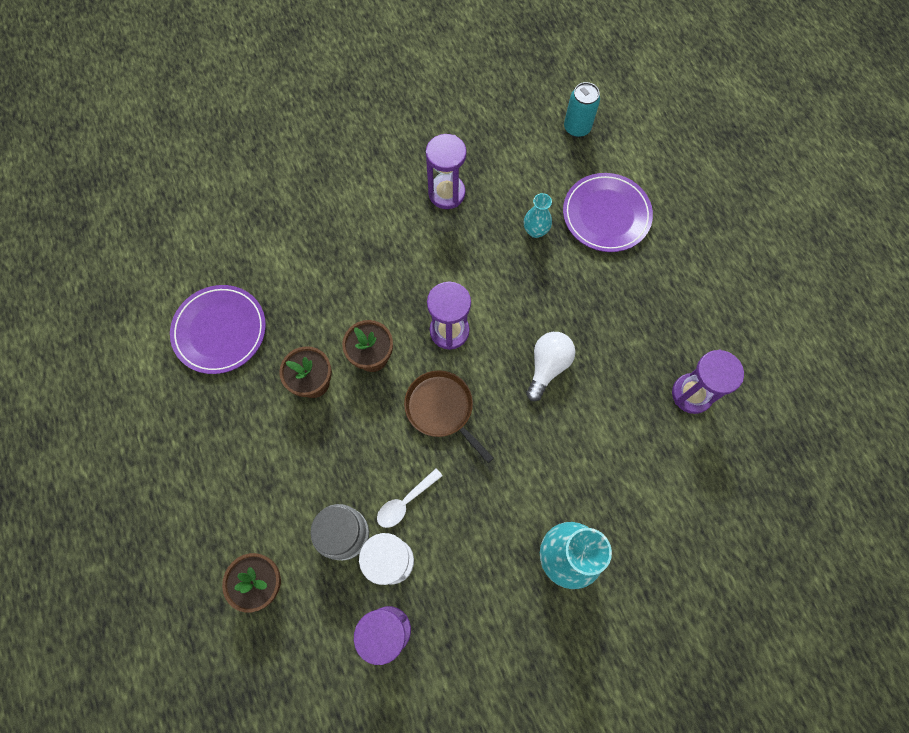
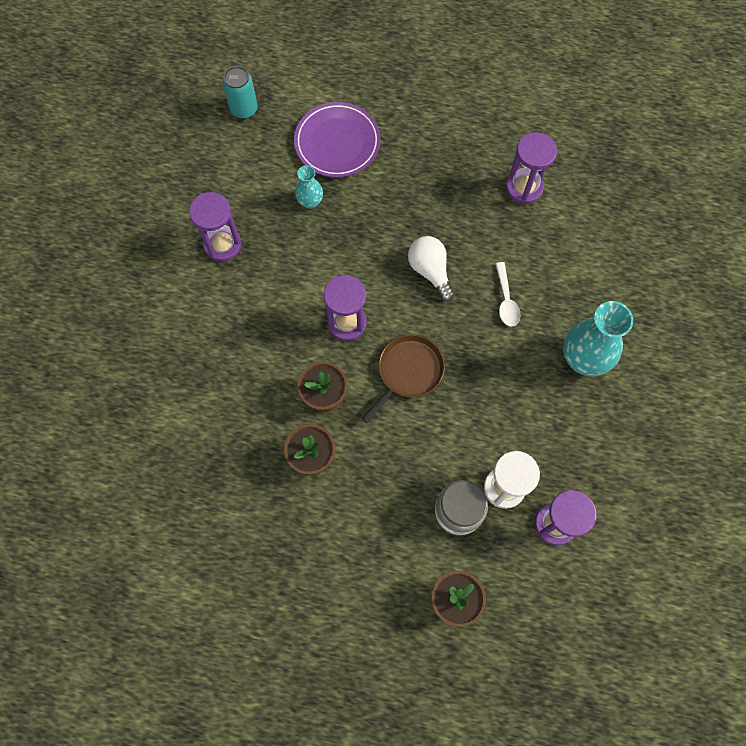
camera: 55 degrees left, 0 degrees up
purple plate [170,285,266,374] -> none
white spoon [377,468,443,528] -> white spoon moved to [495,262,521,327]
brown pan [404,370,494,463] -> brown pan turned 135 degrees clockwise [362,334,445,424]

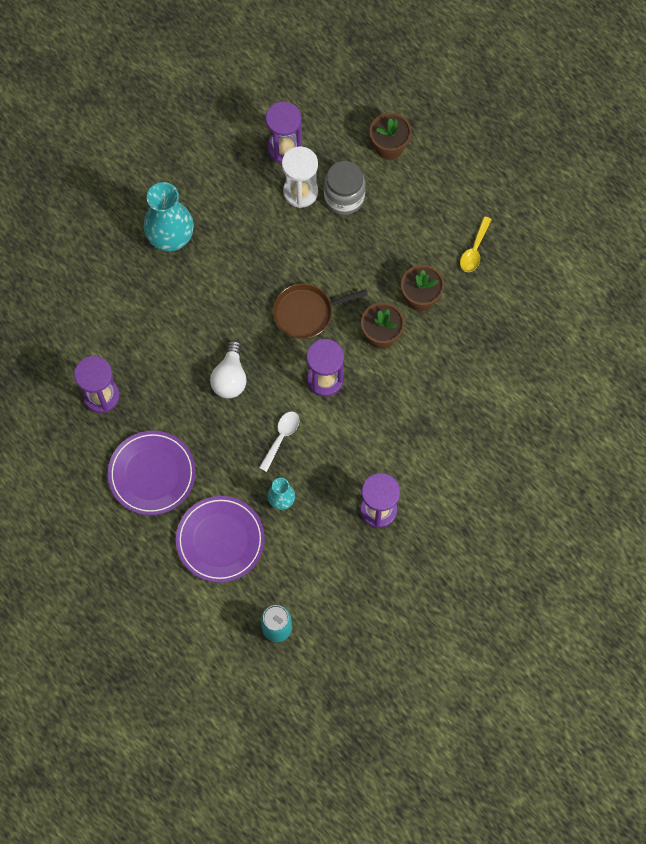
camera: 145 degrees left, 0 degrees up
white spoon [495,262,521,327] -> white spoon moved to [259,412,299,472]
none -> purple plate [108,431,196,515]
none -> yellow spoon [460,216,492,272]

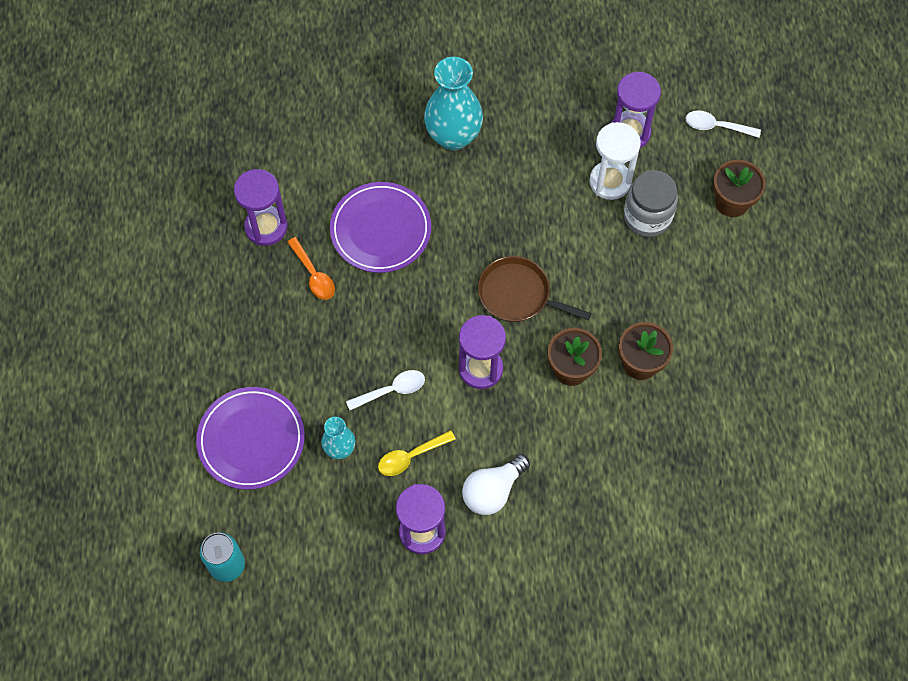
camera: 40 degrees right, 5 degrees down
purple plate [108,431,196,515] -> purple plate moved to [330,182,431,273]
white light bulb [210,340,247,399] -> white light bulb moved to [462,454,530,515]
yellow spoon [460,216,492,272] -> yellow spoon moved to [378,430,456,476]
none -> orange spoon [287,237,335,300]
none -> white spoon [686,110,761,138]

